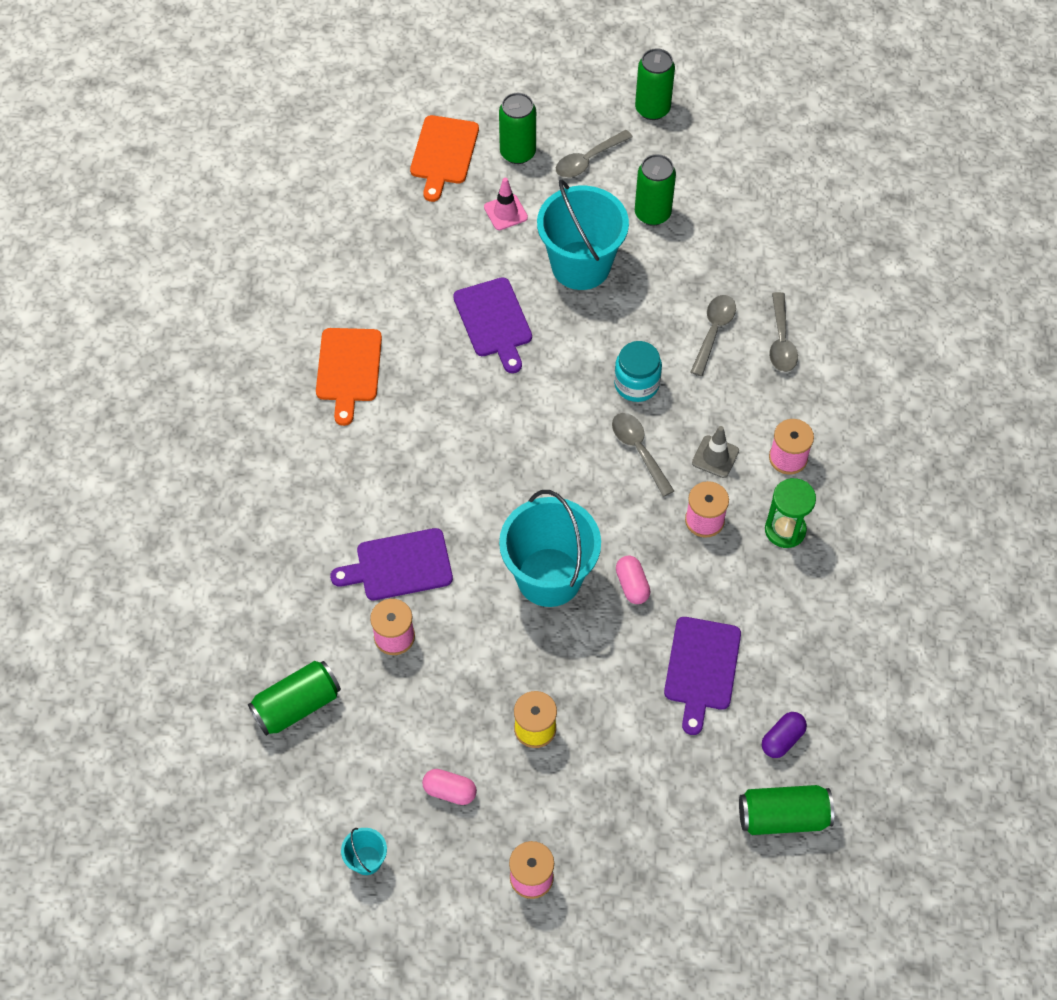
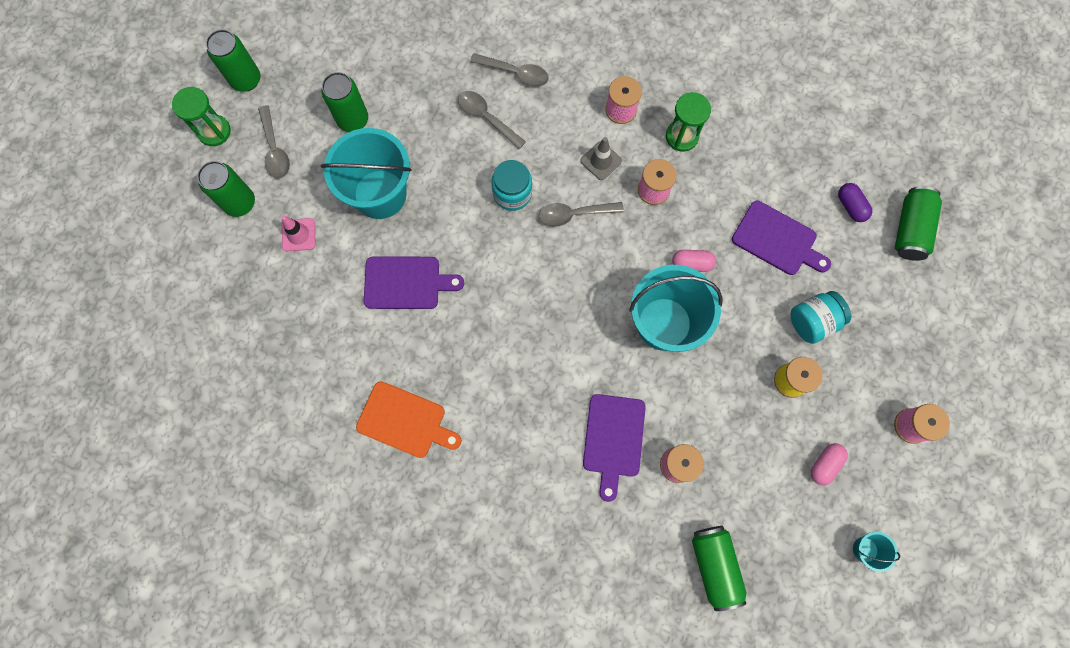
camera: 70 degrees left, 15 degrees up
orange cutting board [410,115,479,202] -> none
none -> green hourglass [172,87,231,146]
none -> turquoise jar [791,291,851,344]

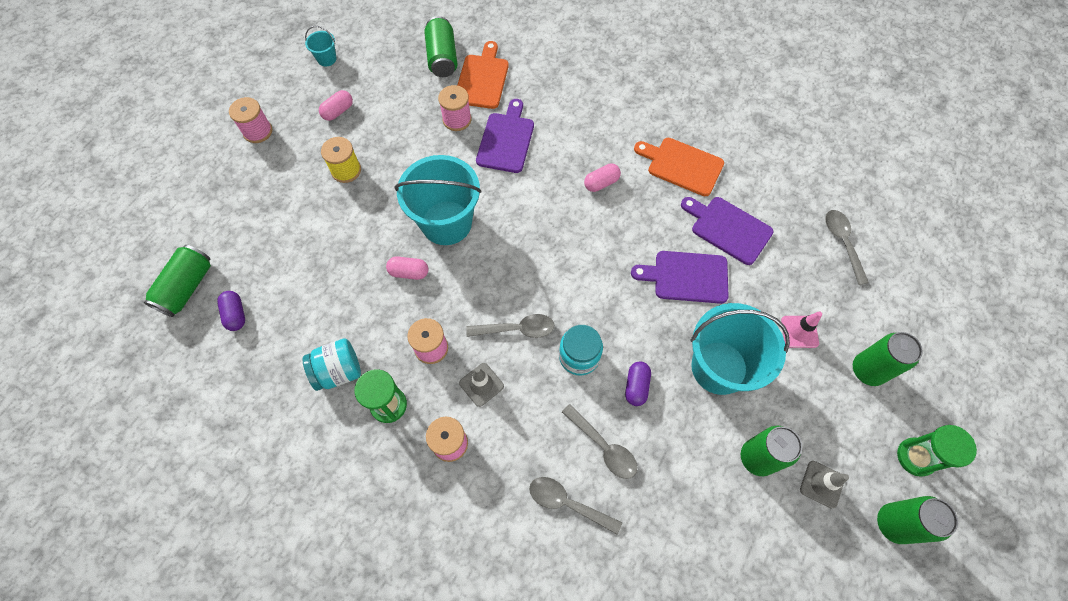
camera: 175 degrees left, 10 degrees down
grey spoon [258,105,290,179] -> grey spoon moved to [825,210,869,285]
purple cutting board [732,201,831,275] -> purple cutting board moved to [681,197,774,265]
turquoise jar [791,291,851,344] -> turquoise jar moved to [303,338,361,391]
none -> orange cutting board [457,41,509,109]
none -> pink capsule [584,163,621,192]
none -> purple capsule [625,362,651,406]
none -> grey traffic cone [800,461,849,508]

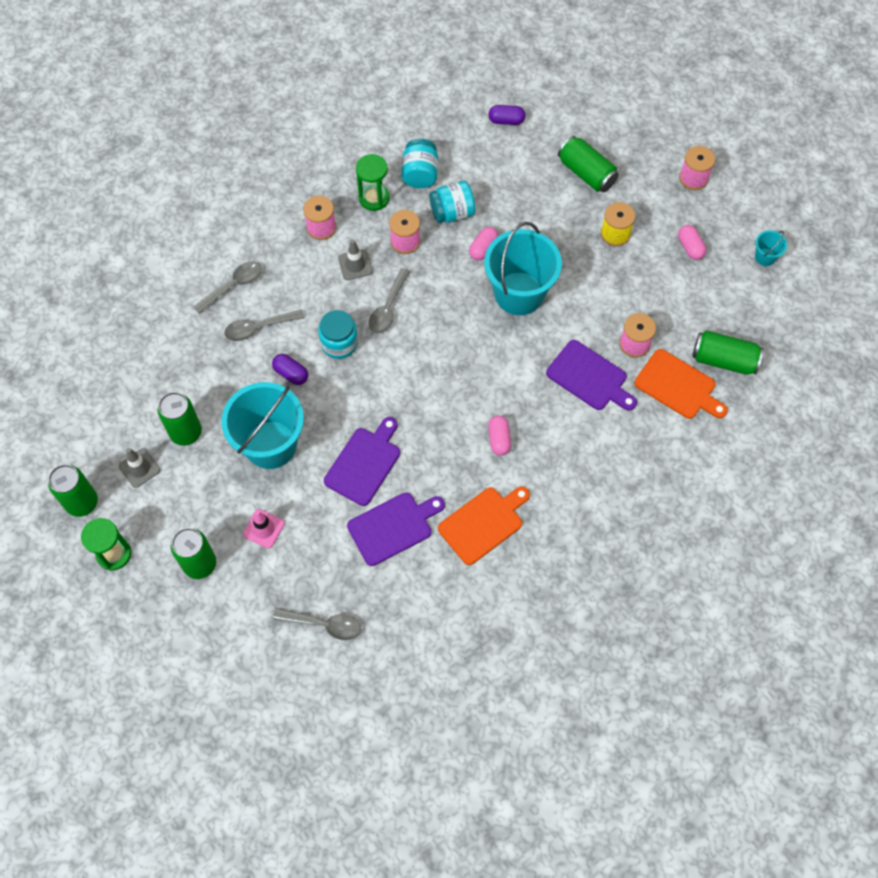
camera: 115 degrees right, 0 degrees up
green can [144,245,211,317] -> green can moved to [558,136,619,192]
none -> turquoise jar [429,181,476,223]

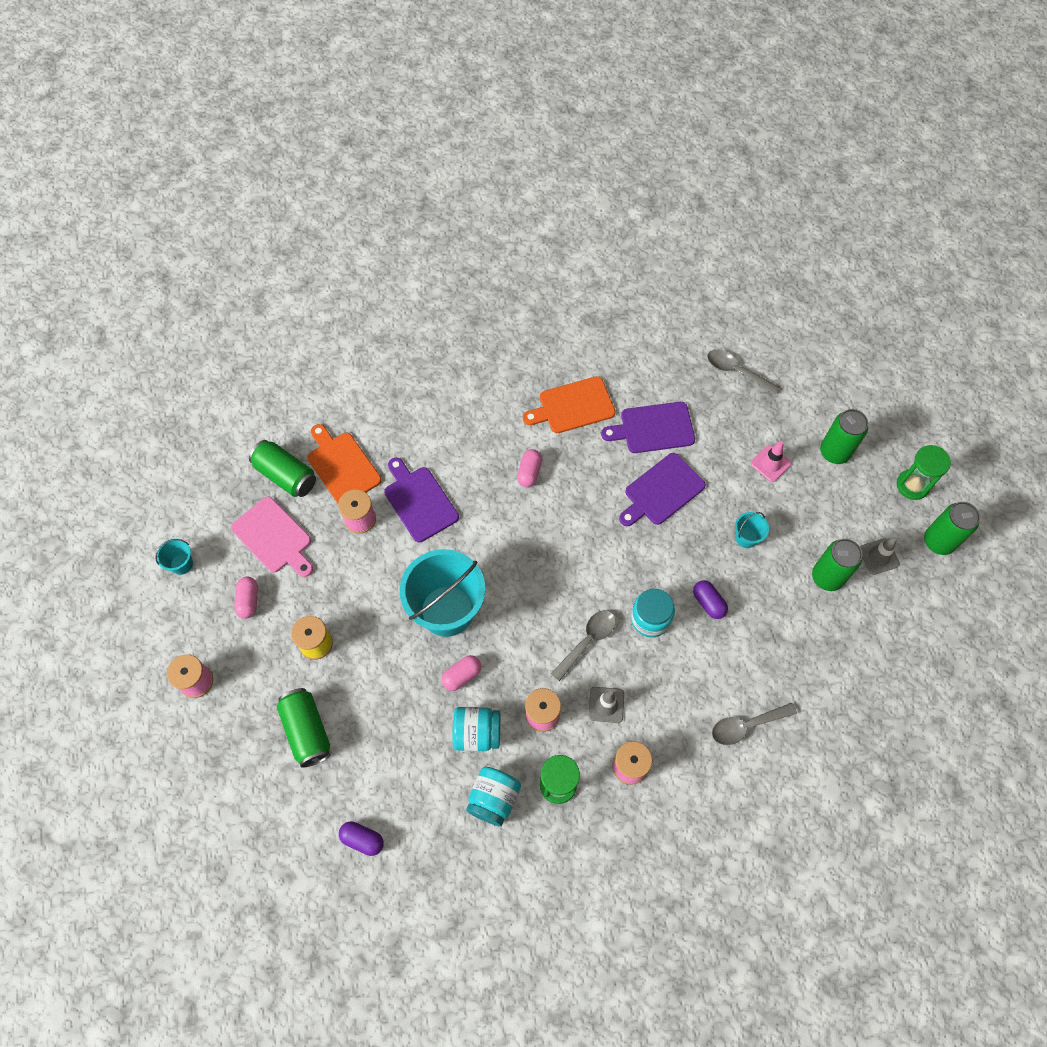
camera: 160 degrees left, 0 degrees up
turquoise bucket [221,382,304,469] -> turquoise bucket [735,512,769,548], size x0.42
grey spoon [224,310,304,341] -> none
none -> pink cutting board [231,497,313,577]

